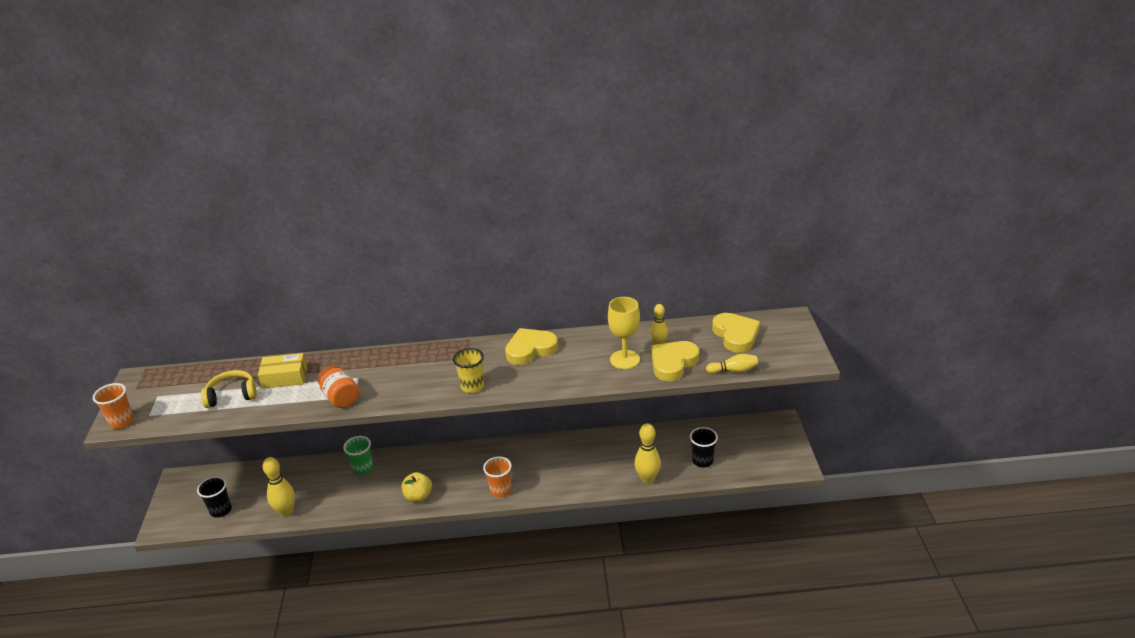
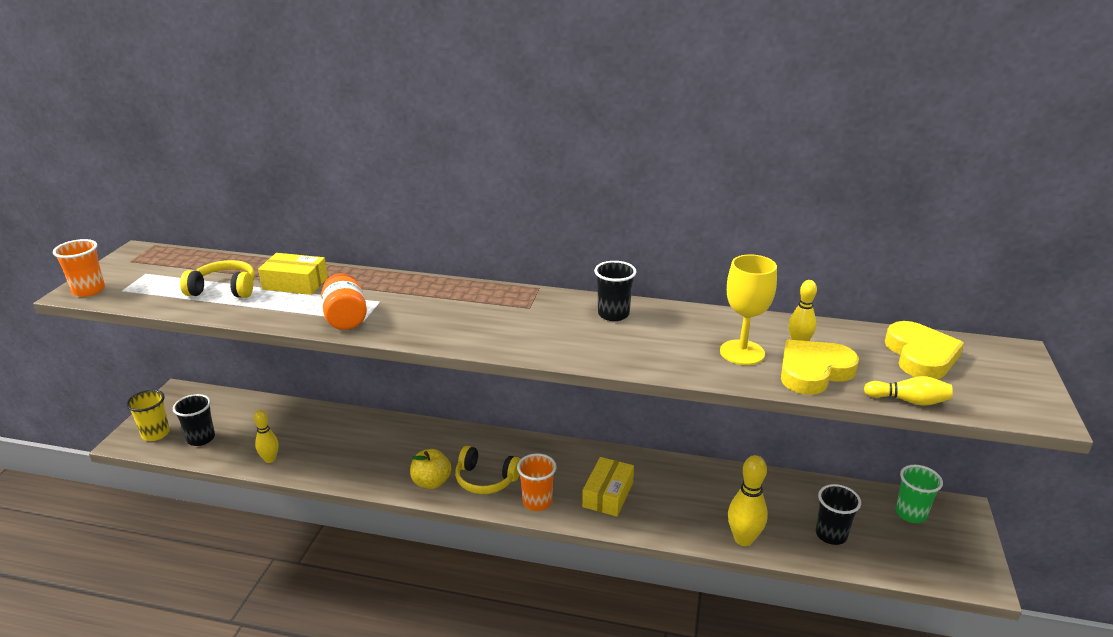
camera: 15 degrees right, 5 degrees down
yellow bowling pin [263,457,295,517] -> yellow bowling pin [254,410,278,463], size x0.64
green cup [343,436,373,475] -> green cup moved to [896,465,943,523]
yellow cup [453,348,484,393] -> yellow cup moved to [126,390,170,441]
yellow heart [505,328,558,365] -> black cup [594,261,637,321]
none -> yellow headphones [455,446,521,494]
none -> yellow box [582,457,634,517]

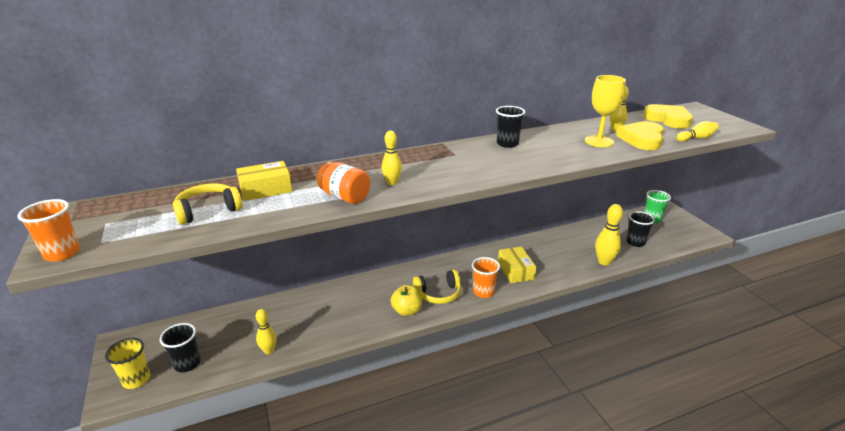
camera: 35 degrees left, 0 degrees up
none -> yellow bowling pin [382,131,402,185]

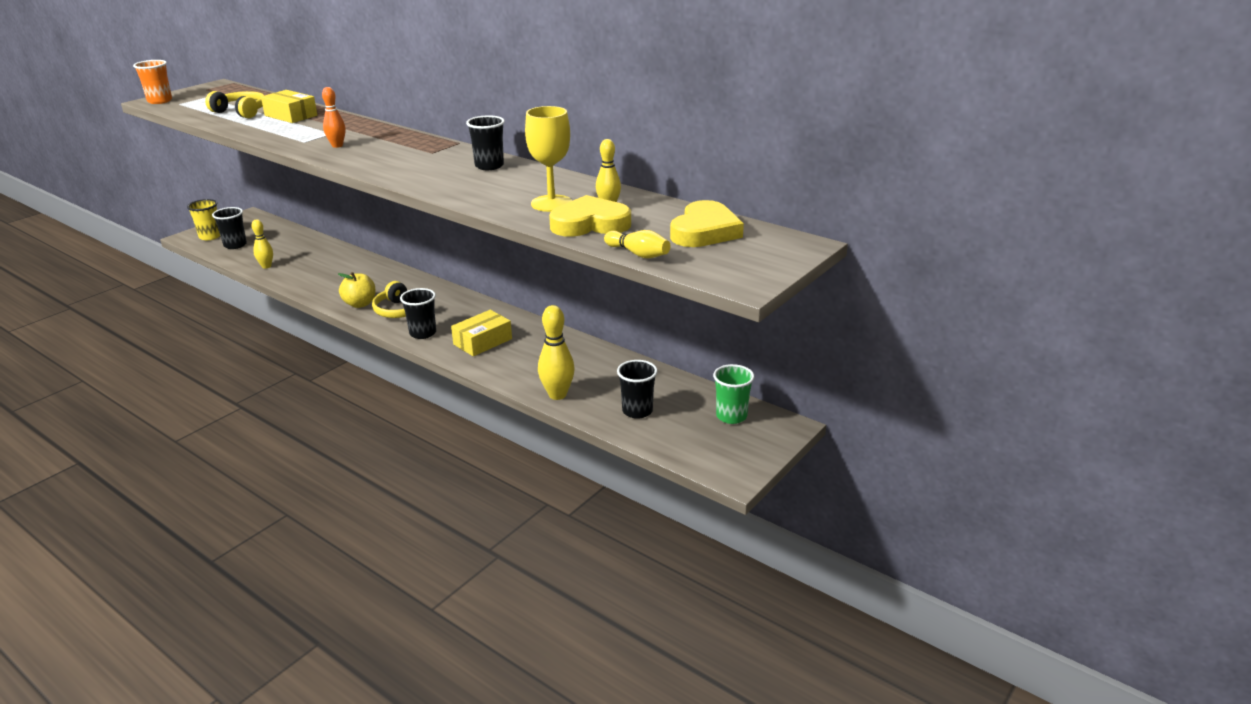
camera: 60 degrees right, 0 degrees up
orange jar [317,162,370,204] -> none
yellow bowling pin [382,131,402,185] -> orange bowling pin [322,87,346,148]
orange cup [472,257,500,298] -> black cup [400,288,436,339]

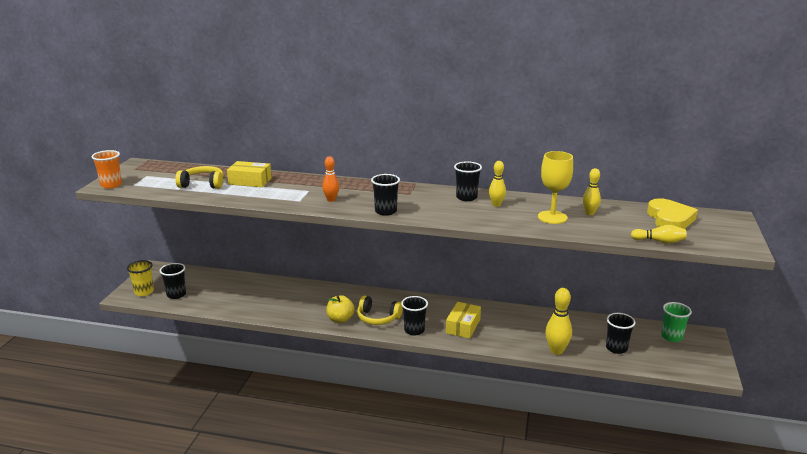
camera: 25 degrees left, 5 degrees down
yellow bowling pin [251,219,273,269] -> yellow bowling pin moved to [489,161,506,207]
yellow heart [549,195,631,237] -> none
none -> black cup [371,174,400,216]

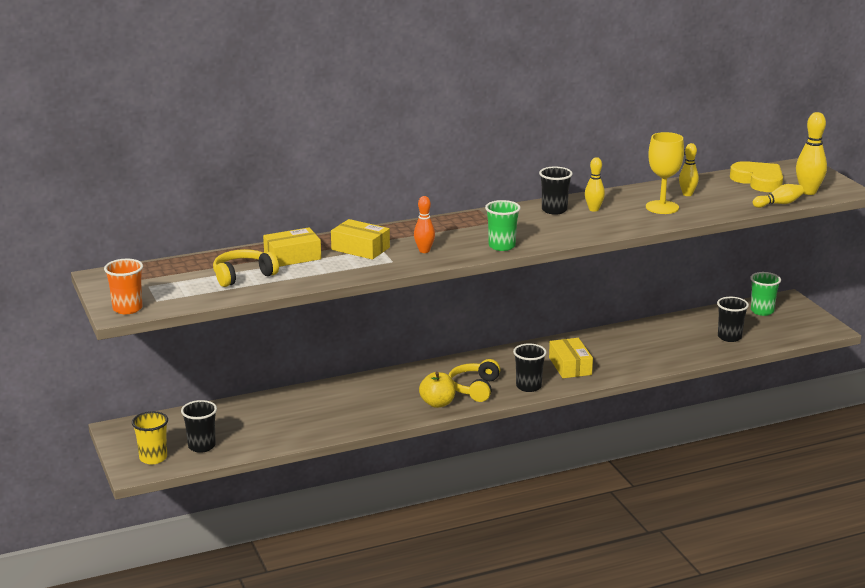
camera: 35 degrees left, 0 degrees up
yellow headphones [357,295,403,325] -> yellow headphones turned 120 degrees clockwise [449,359,501,402]
black cup [371,174,400,216] -> green cup [485,200,521,251]
yellow bowling pin [545,288,572,355] -> yellow bowling pin moved to [796,112,827,195]
none -> yellow box [331,219,390,260]

